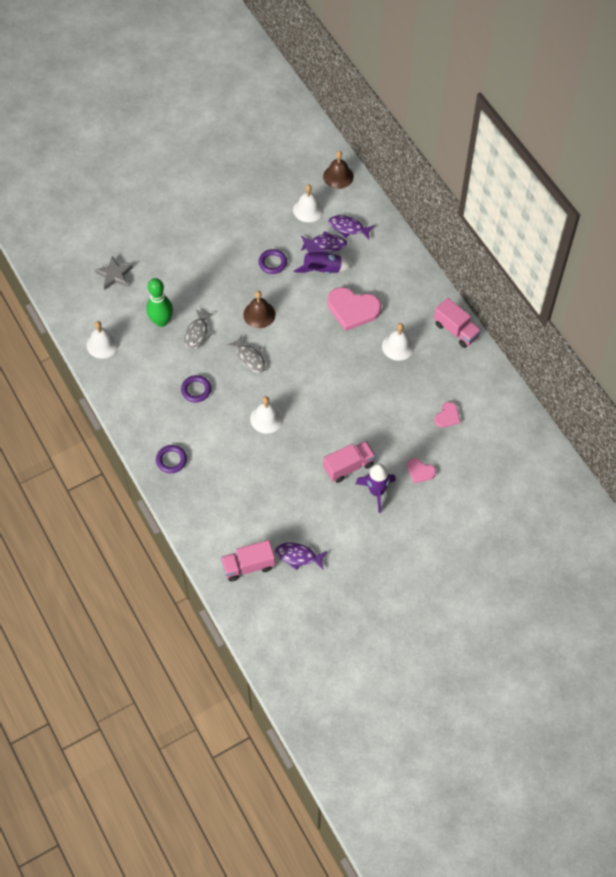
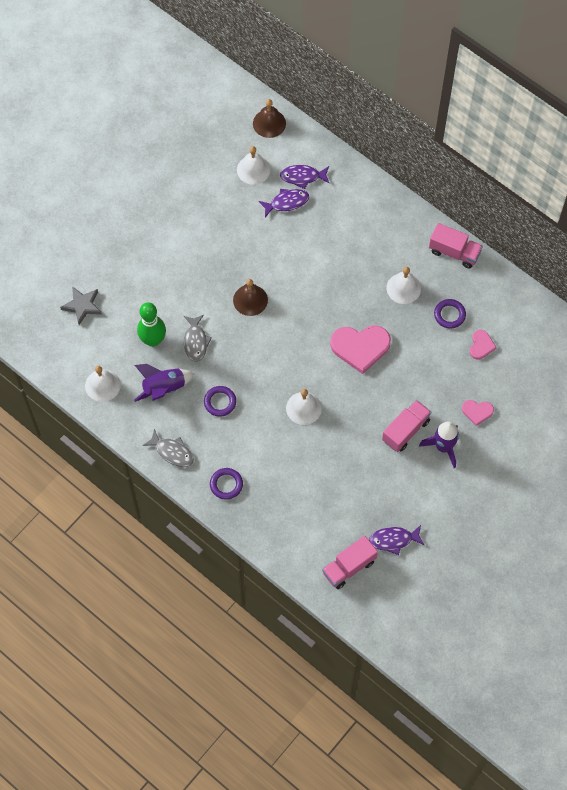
camera: 20 degrees left, 5 degrees up
grey fish [226,335,266,373] -> grey fish moved to [143,429,194,467]
purple ring [258,249,287,274] -> purple ring moved to [434,299,466,328]
purple rocket [293,238,352,274] -> purple rocket moved to [134,364,195,402]
pink heart [327,287,381,331] -> pink heart moved to [330,325,391,374]

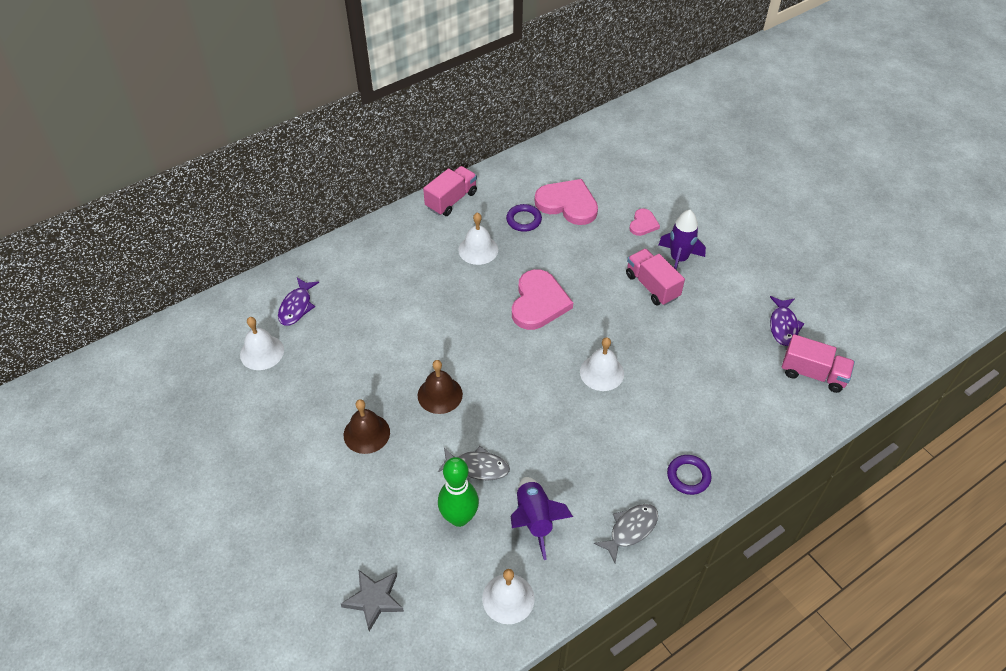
camera: 75 degrees left, 15 degrees down
purple ring [204,386,236,417] -> none
brown bell [253,99,286,138] -> brown bell moved to [344,399,390,454]
purple fish [259,189,309,217] -> none
pink truck [322,536,378,589] -> pink truck turned 45 degrees counterclockwise [782,334,855,393]
pink heart [470,330,497,359] -> pink heart [535,179,598,225], size x1.93

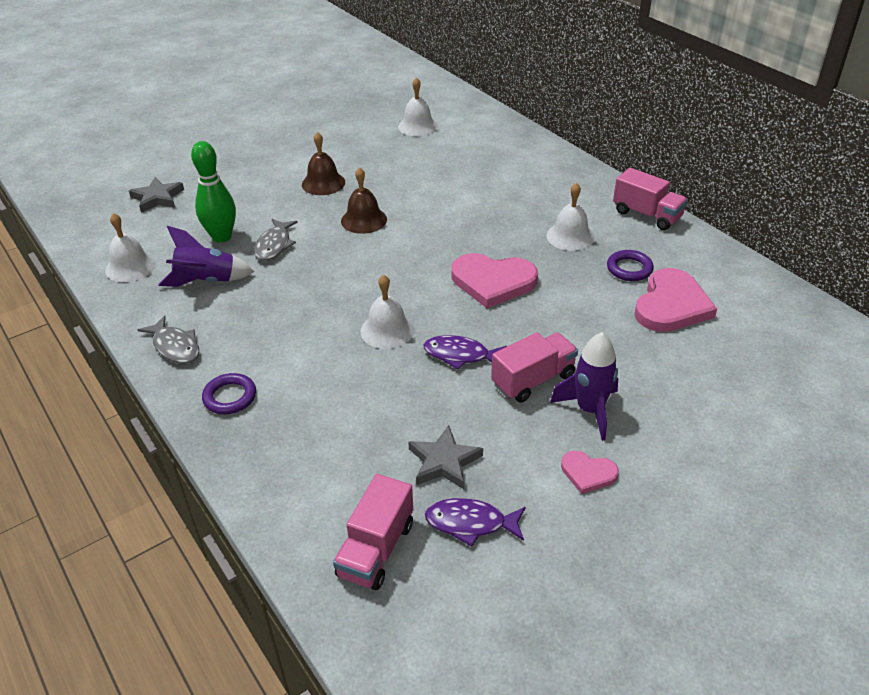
camera: 90 degrees right, 10 degrees down
purple fish [278,278,319,326] -> purple fish moved to [424,335,507,370]
pink heart [629,208,660,236] -> pink heart moved to [561,451,619,494]
none -> grey star [408,425,483,489]

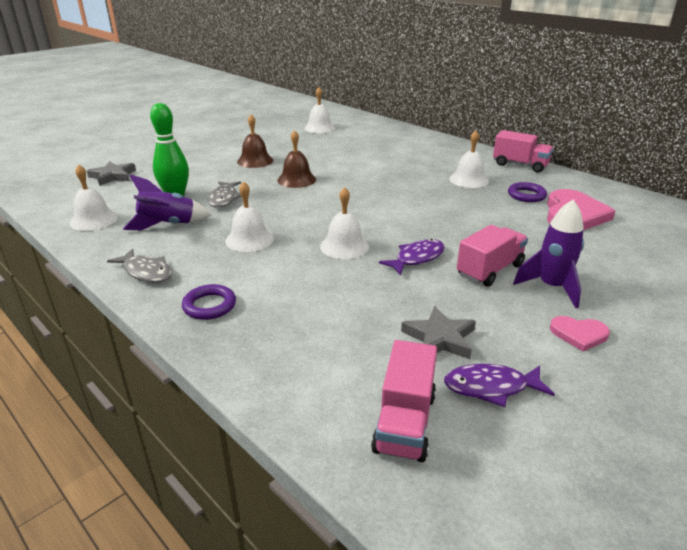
camera: 10 degrees left, 10 degrees down
purple fish [424,335,507,370] -> purple fish turned 135 degrees clockwise [379,239,445,276]
pink heart [451,253,538,308] -> none
none -> white bell [225,181,274,252]

